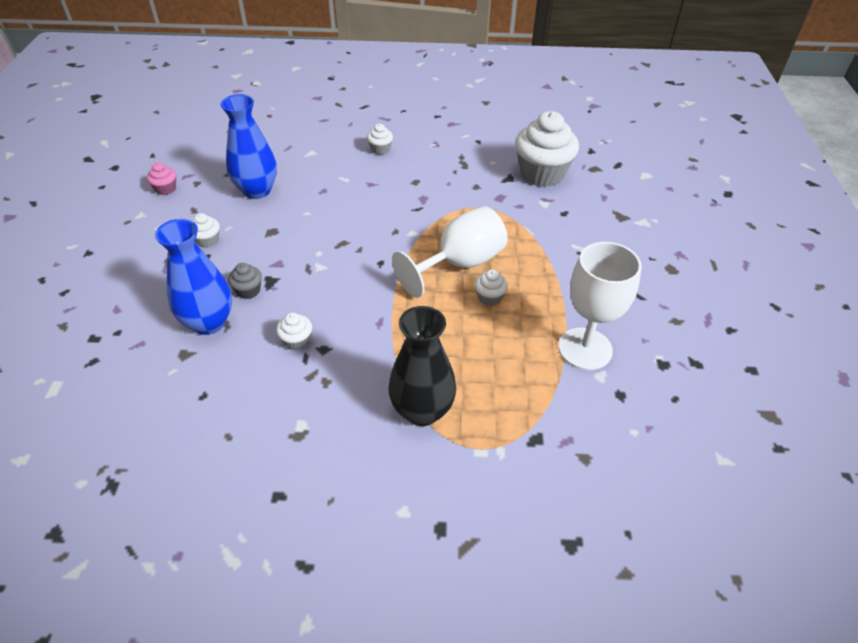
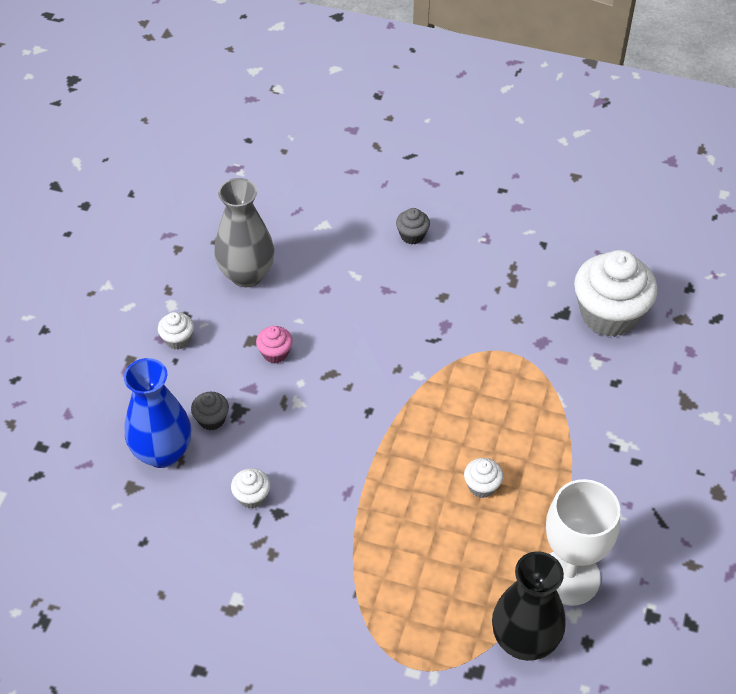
camera: 15 degrees right, 5 degrees up
pink cupcake [147,162,176,195] -> pink cupcake moved to [256,326,293,363]
blue vase [220,94,277,199] -> grey vase [214,178,275,287]
white cupcake [367,124,393,155] -> grey cupcake [396,208,430,244]
black vase [388,306,456,426] -> black vase moved to [492,551,566,661]
white goblet [392,206,508,298] -> none

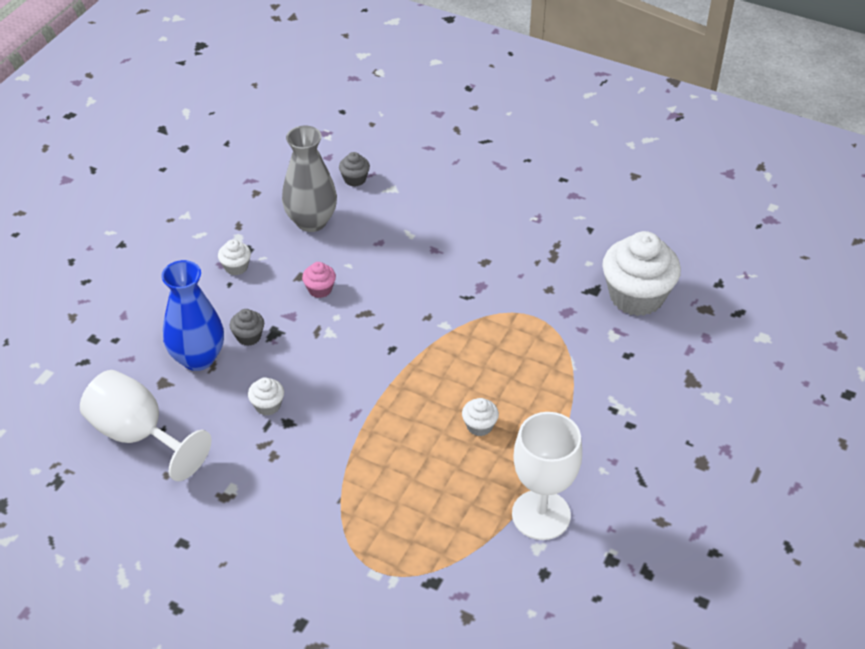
camera: 10 degrees right, 5 degrees down
grey cupcake [396,208,430,244] -> grey cupcake moved to [339,152,370,186]
black vase [492,551,566,661] -> none
none -> white goblet [80,370,212,481]

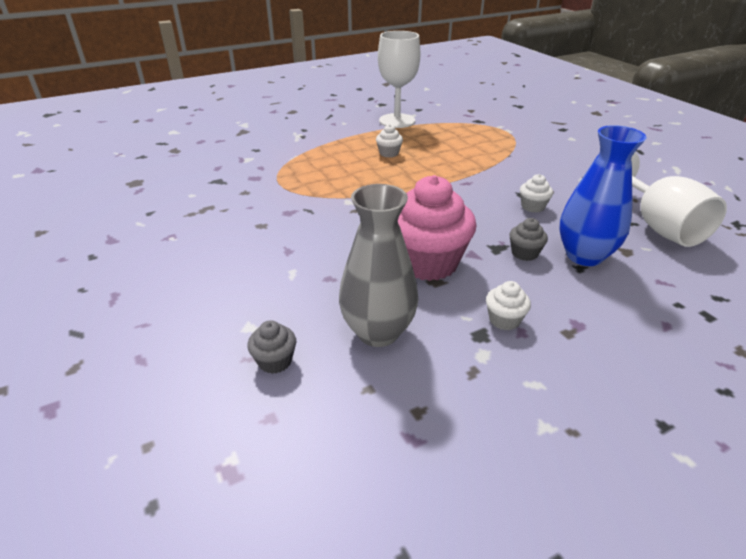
camera: 145 degrees left, 10 degrees down
pink cupcake [302,262,336,298] -> pink cupcake [398,175,477,281], size x2.28
white cupcake [602,231,681,316] -> none

